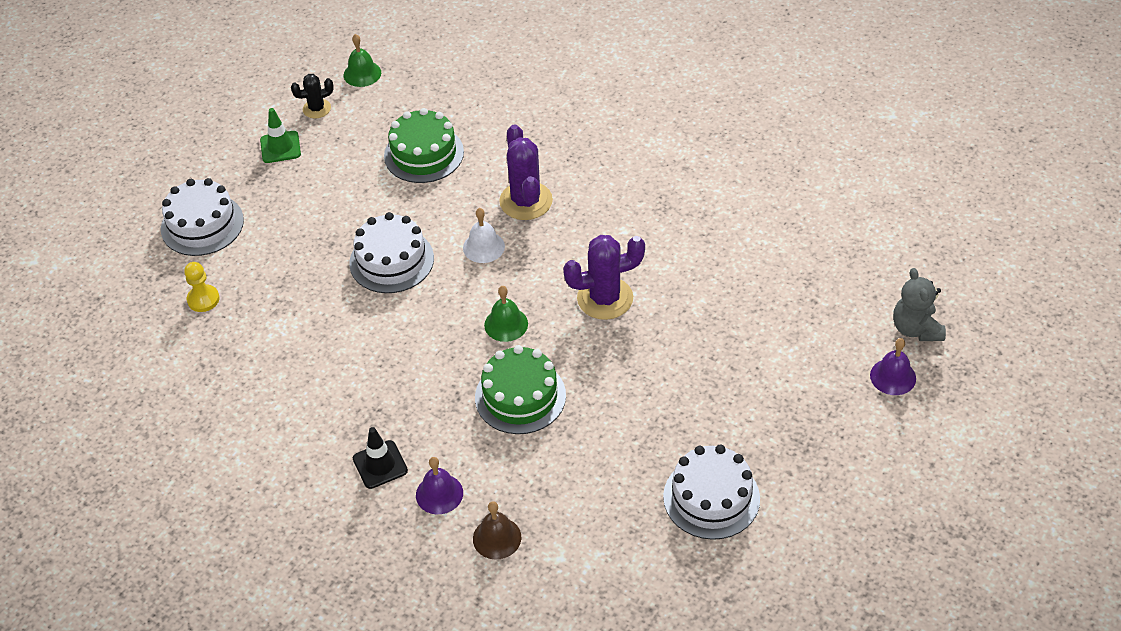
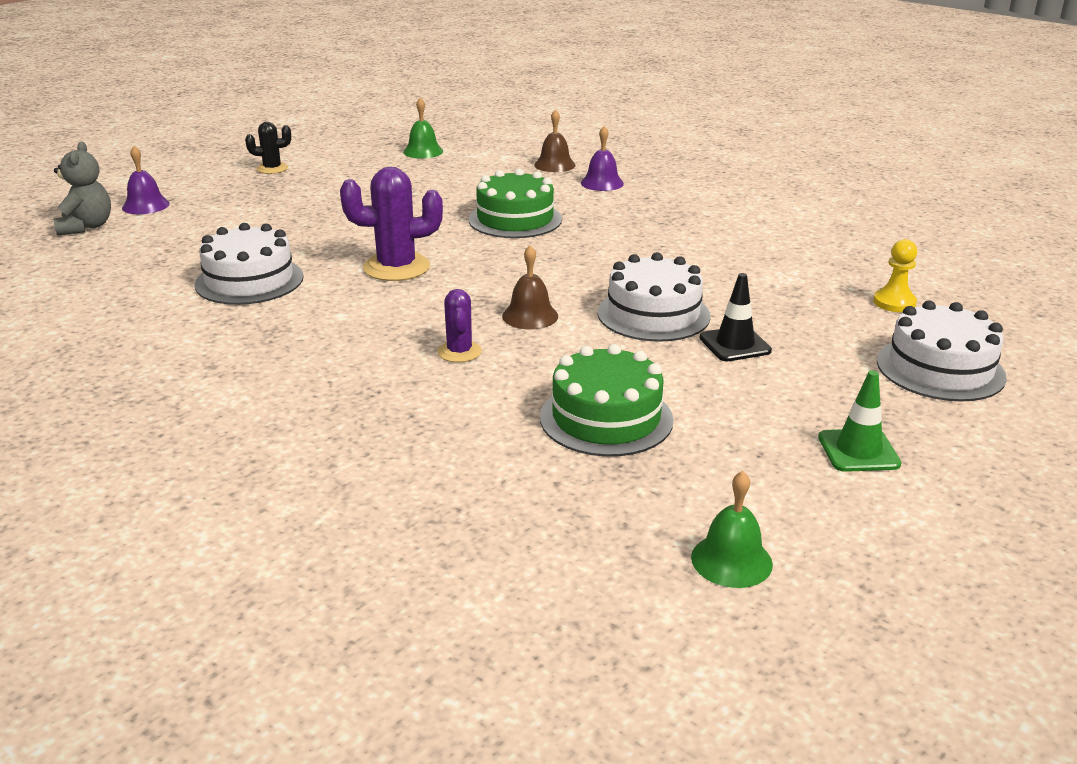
camera: 175 degrees left, 20 degrees down
black cactus [291,74,334,118] -> black cactus moved to [245,122,291,174]
black traffic cone [353,427,408,489] -> black traffic cone moved to [700,273,772,361]
white bell [463,208,505,263] -> brown bell [502,245,558,329]
green bell [484,286,528,342] -> green bell moved to [403,98,443,158]
purple cactus [499,124,553,220] -> purple cactus [438,289,482,362], size x0.57
white cake [663,445,760,540] -> white cake moved to [194,223,304,305]

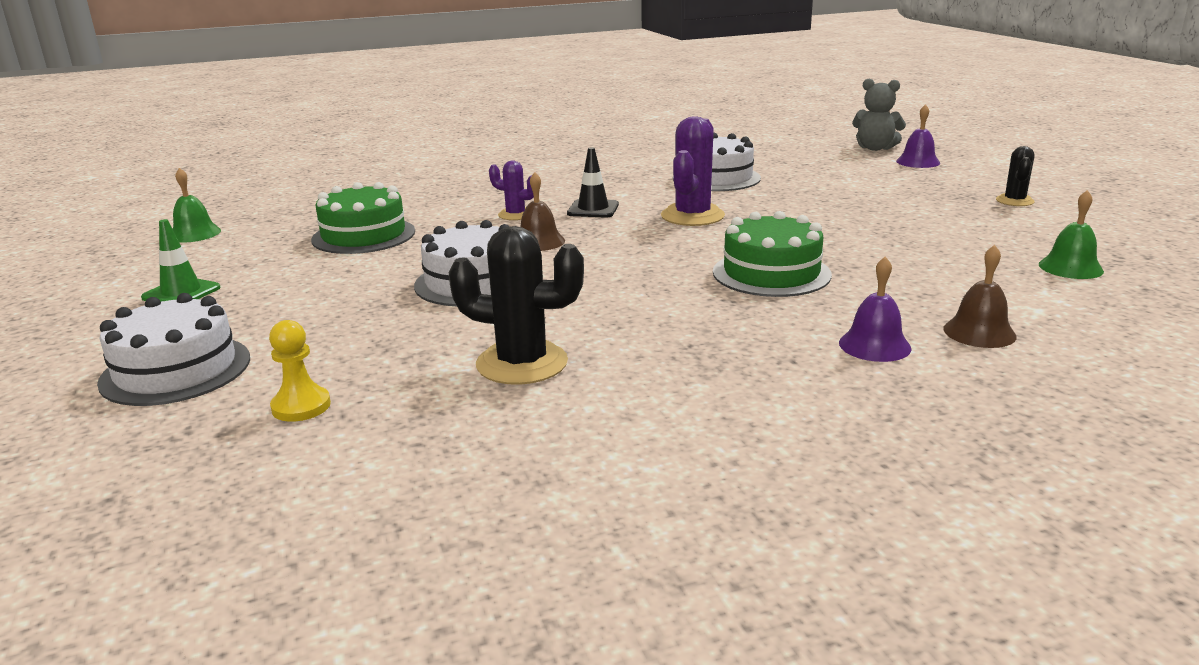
camera: 120 degrees right, 5 degrees down
black traffic cone [700,273,772,361] -> black traffic cone moved to [567,147,619,217]
none -> black cactus [449,226,584,385]

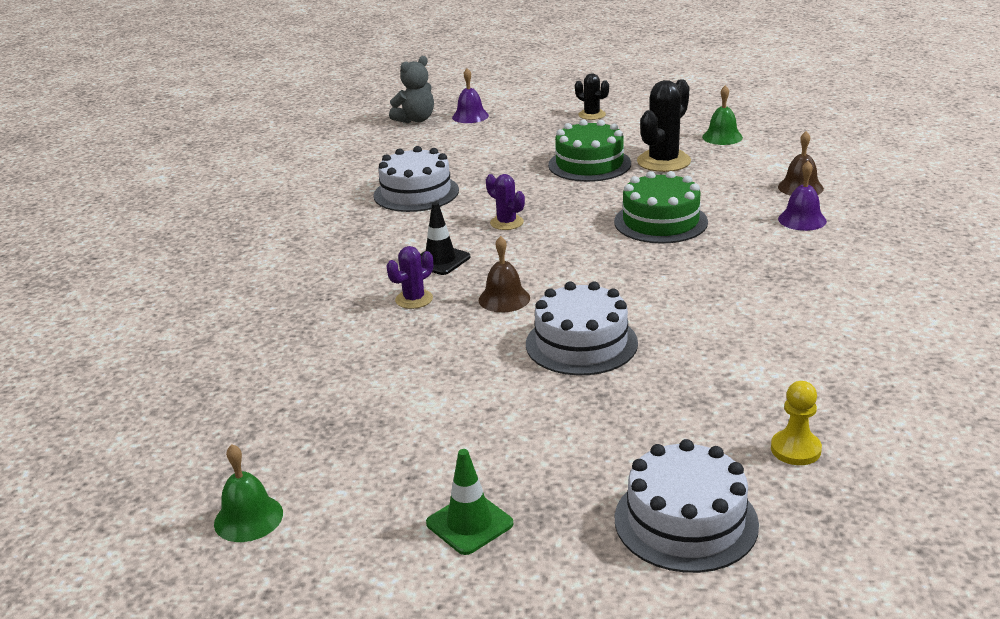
camera: 65 degrees left, 5 degrees up
green cake [311,182,415,254] -> green cake moved to [548,119,631,182]
black cactus [449,226,584,385] -> black cactus moved to [637,79,691,172]
purple cactus [661,116,725,226] -> purple cactus [486,174,525,230], size x0.57

